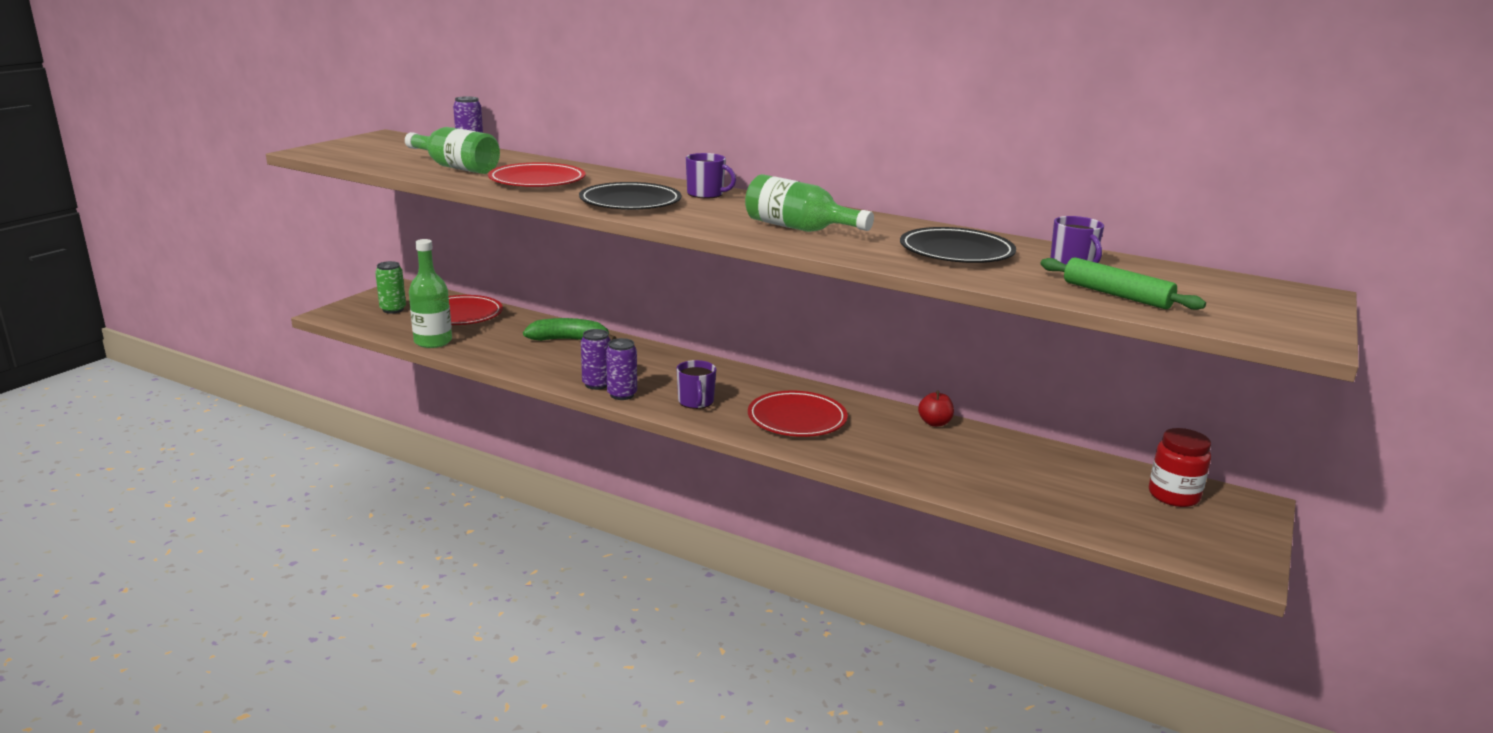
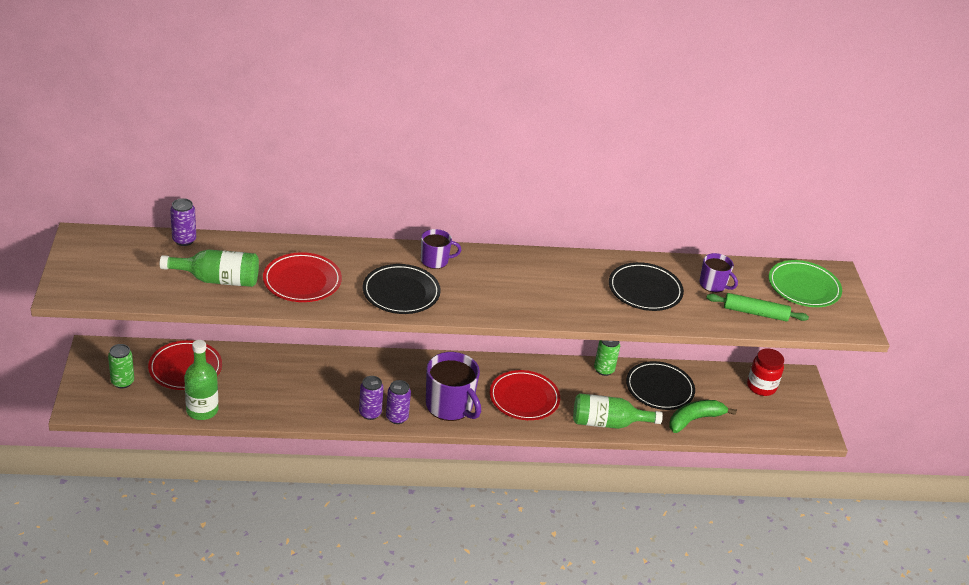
camera: 35 degrees left, 15 degrees up
green banana [523,318,617,341] -> green banana moved to [669,400,737,433]
purple mug [677,360,716,409] -> purple mug [426,352,481,421], size x1.79
green bottle [745,174,874,232] -> green bottle moved to [573,393,663,429]
red apple [918,391,954,427] -> green can [594,340,620,376]
none -> black plate [626,361,695,410]
none -> green plate [769,260,842,307]

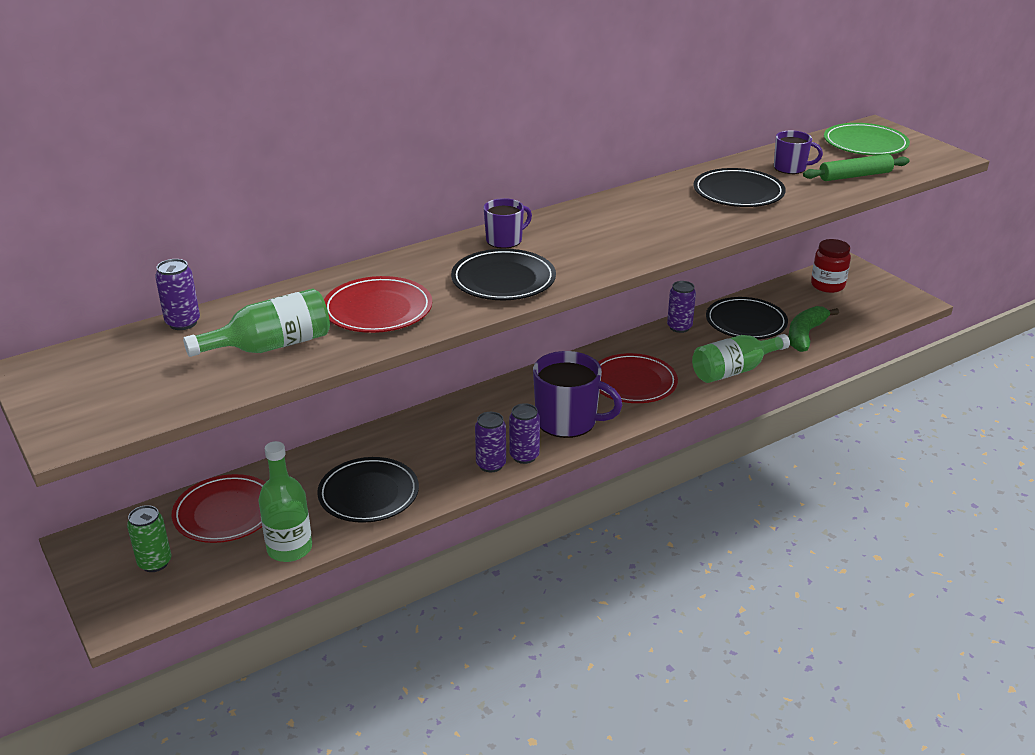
camera: 25 degrees left, 5 degrees down
green can [594,340,620,376] -> purple can [667,281,696,333]
none -> black plate [317,457,419,523]

